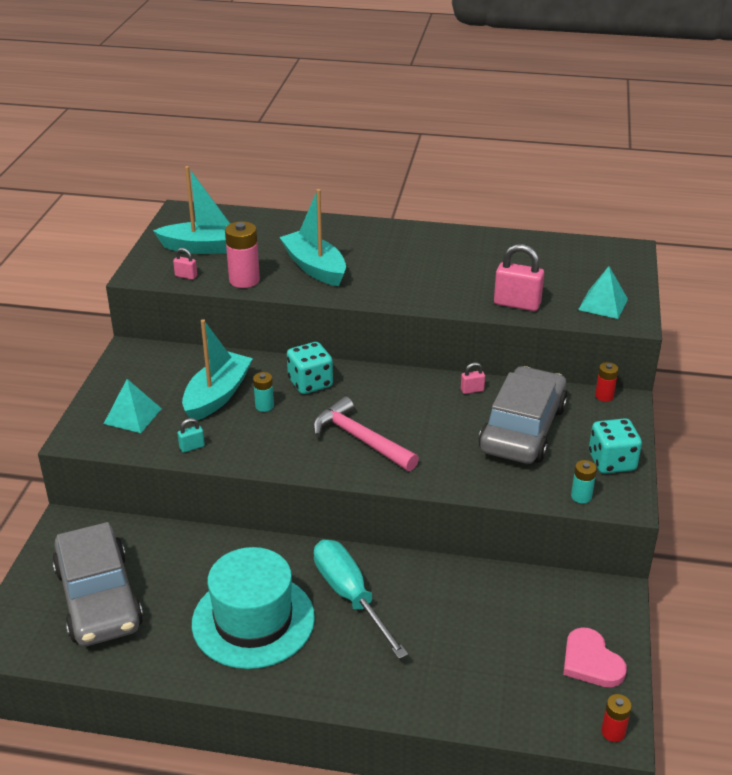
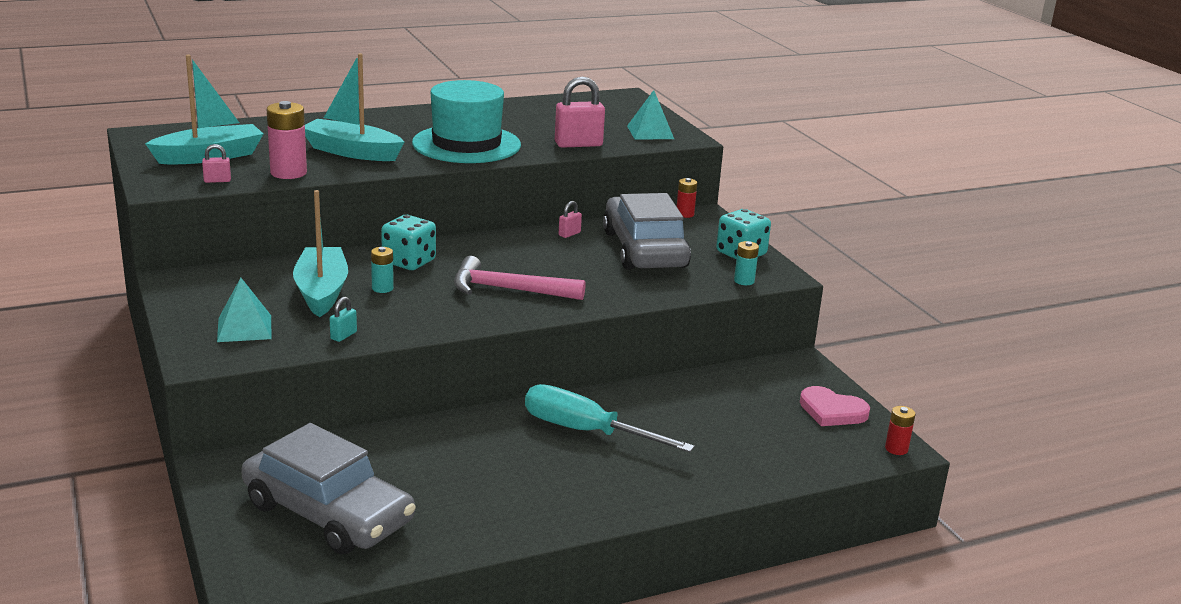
camera: 35 degrees left, 10 degrees down
turquoise hat [192,547,315,669] -> turquoise hat moved to [412,80,521,163]

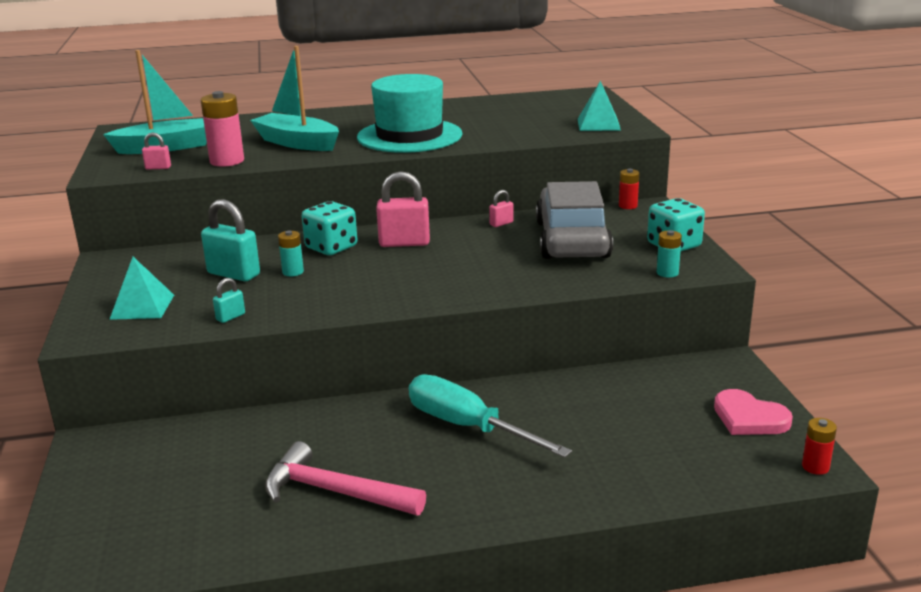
camera: 15 degrees right, 0 degrees up
grey car [241,423,416,554] -> none
turquoise boat [293,190,348,317] -> turquoise padlock [201,199,260,281]
pink hammer [454,256,586,300] -> pink hammer moved to [265,441,426,515]
pink padlock [555,77,605,148] -> pink padlock moved to [376,171,430,247]

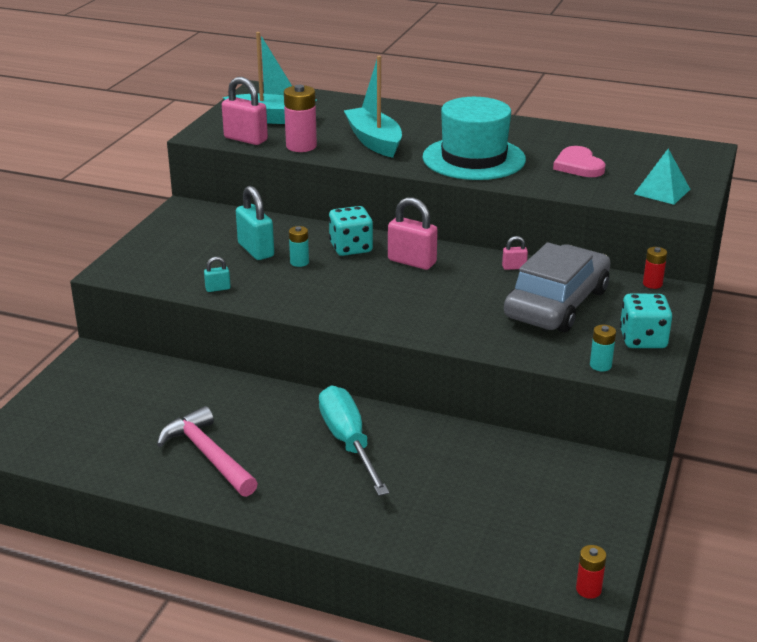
camera: 30 degrees right, 5 degrees up
turquoise pyramid [109,257,174,320] -> none
pink padlock [142,132,171,170] -> pink padlock [222,77,268,145], size x2.02
pink heart [714,389,793,435] -> pink heart moved to [553,146,606,177]

